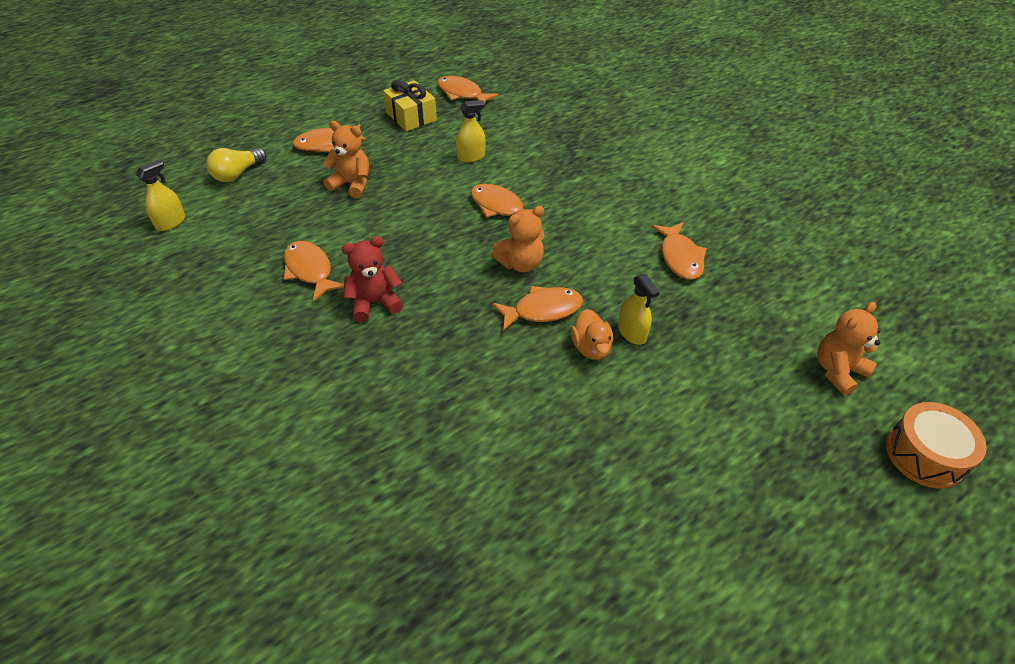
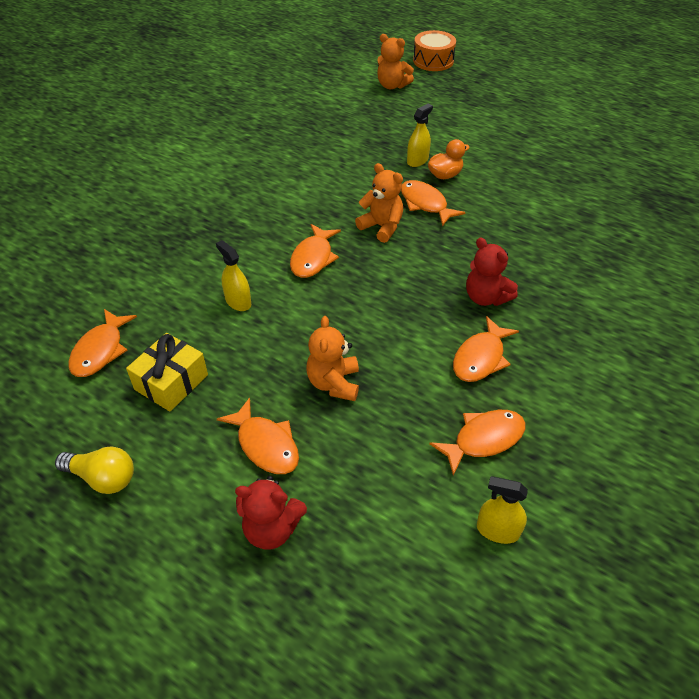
camera: 110 degrees left, 0 degrees up
yellow light bulb [206,148,266,182] -> yellow light bulb moved to [55,446,134,494]
orange fish [651,222,707,280] -> orange fish moved to [429,410,526,476]
none -> red teddy bear [235,476,307,550]

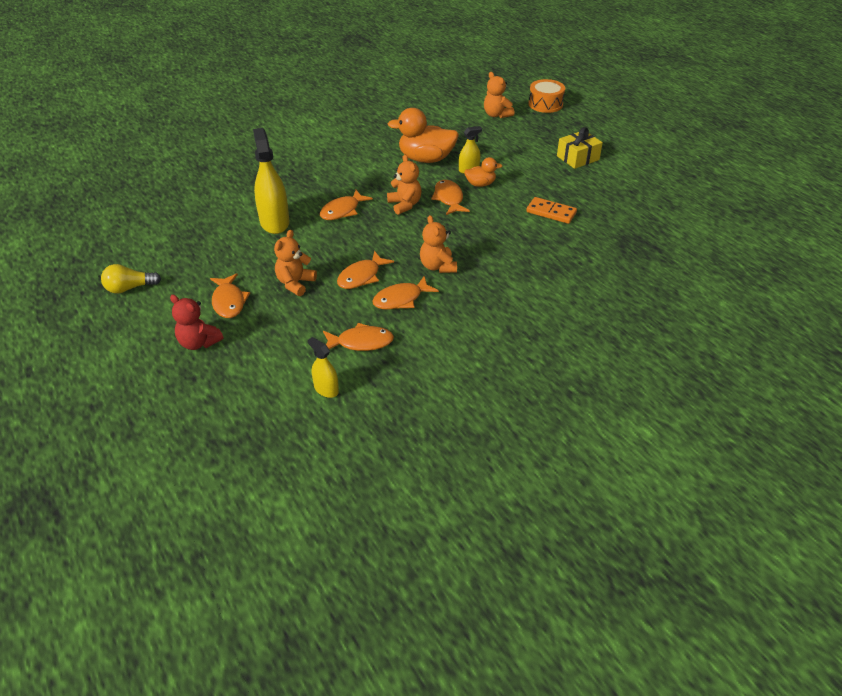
camera: 25 degrees right, 5 degrees down
yellow light bulb [55,446,134,494] -> yellow light bulb turned 120 degrees clockwise [101,264,161,294]
orange fish [68,309,137,377] -> orange fish moved to [337,251,394,289]
yellow gift [126,333,208,412] -> yellow gift moved to [557,127,603,169]
yellow spray bottle [216,240,251,311] -> yellow spray bottle [253,128,290,234], size x1.89
red teddy bear [466,237,518,306] -> orange teddy bear [420,215,457,273]
none -> orange duck [387,108,459,163]
none -> orange domino [526,197,577,224]

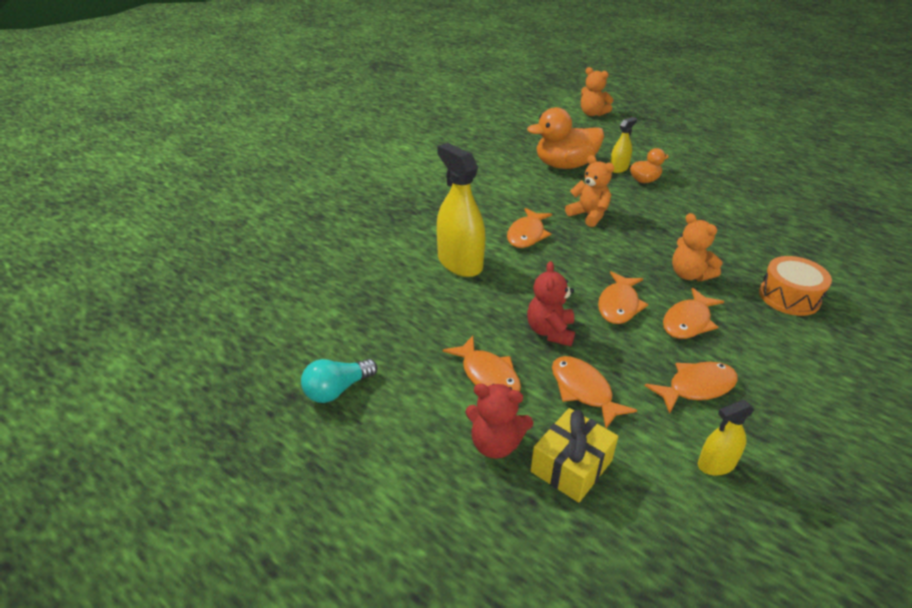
camera: 20 degrees left, 5 degrees down
yellow light bulb [101,264,161,294] -> turquoise light bulb [301,359,378,403]
orange teddy bear [274,230,317,296] -> red teddy bear [527,261,575,346]
yellow spray bottle [308,337,339,398] -> yellow spray bottle turned 45 degrees counterclockwise [698,400,755,475]
orange fish [431,180,470,215] -> orange fish moved to [552,356,637,428]
orange domino [526,197,577,224] -> none
orange drum [528,79,565,113] -> orange drum moved to [759,256,832,316]
yellow gift [557,127,603,169] -> yellow gift moved to [530,408,618,503]

